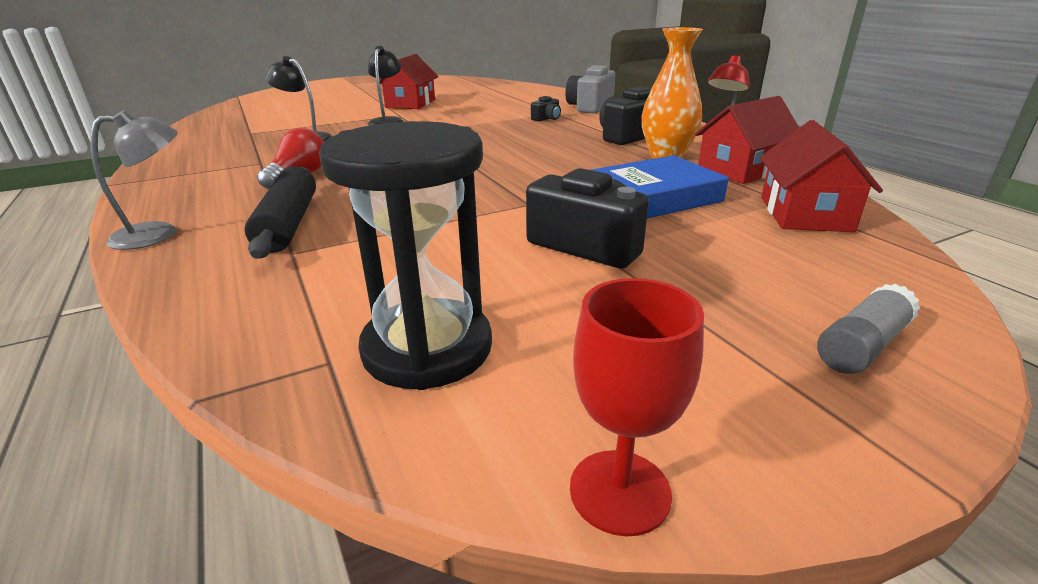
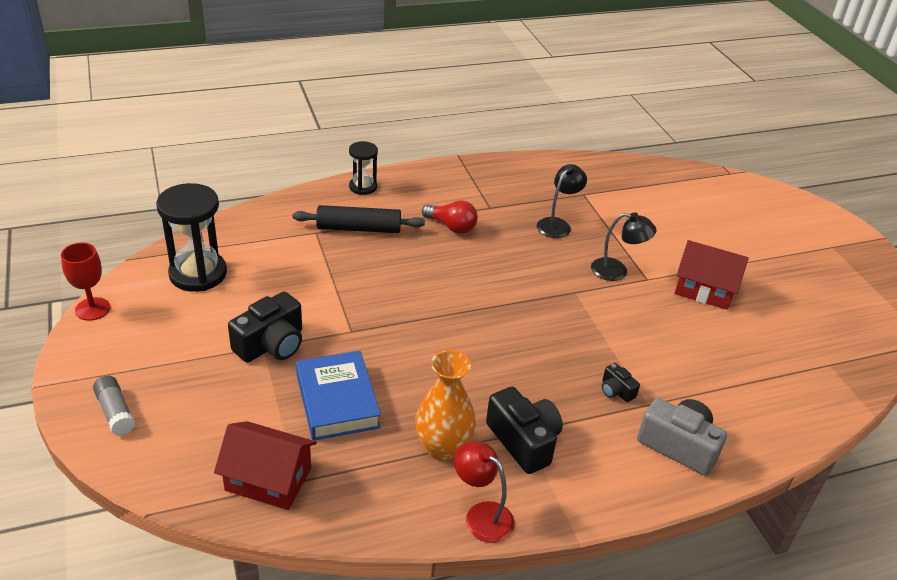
camera: 95 degrees right, 10 degrees up
grey lamp [90,110,178,250] -> black hourglass [349,141,378,195]
red house [695,96,799,184] -> none

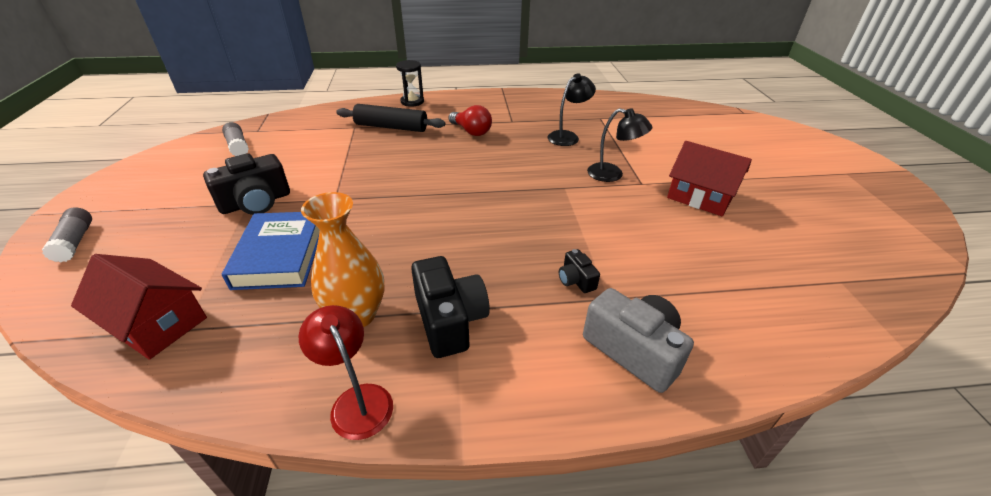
camera: 15 degrees right, 0 degrees up
red goblet [61,243,110,321] -> none
black hourglass [156,183,227,292] -> grey glue stick [222,122,249,156]

